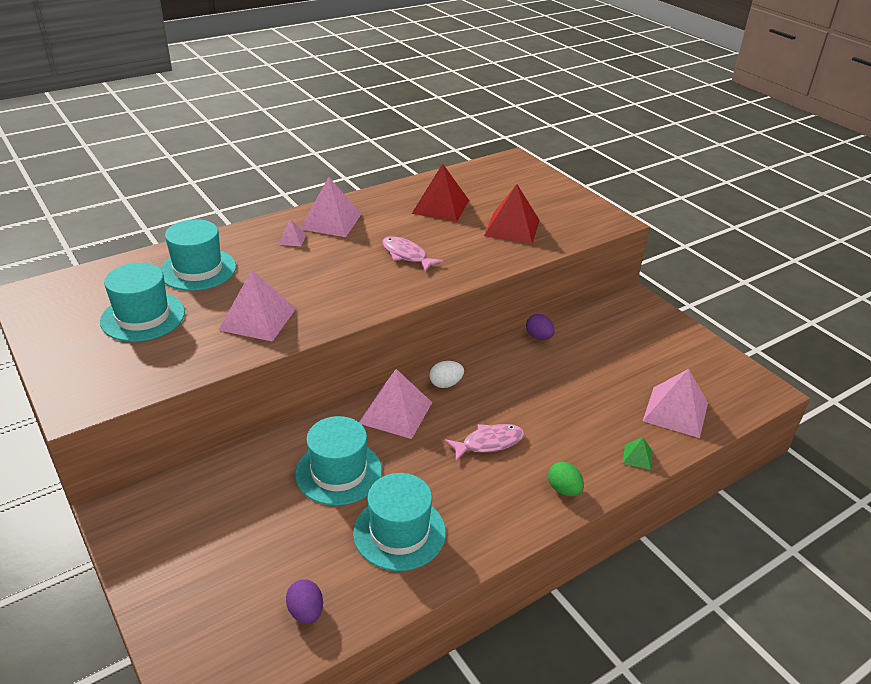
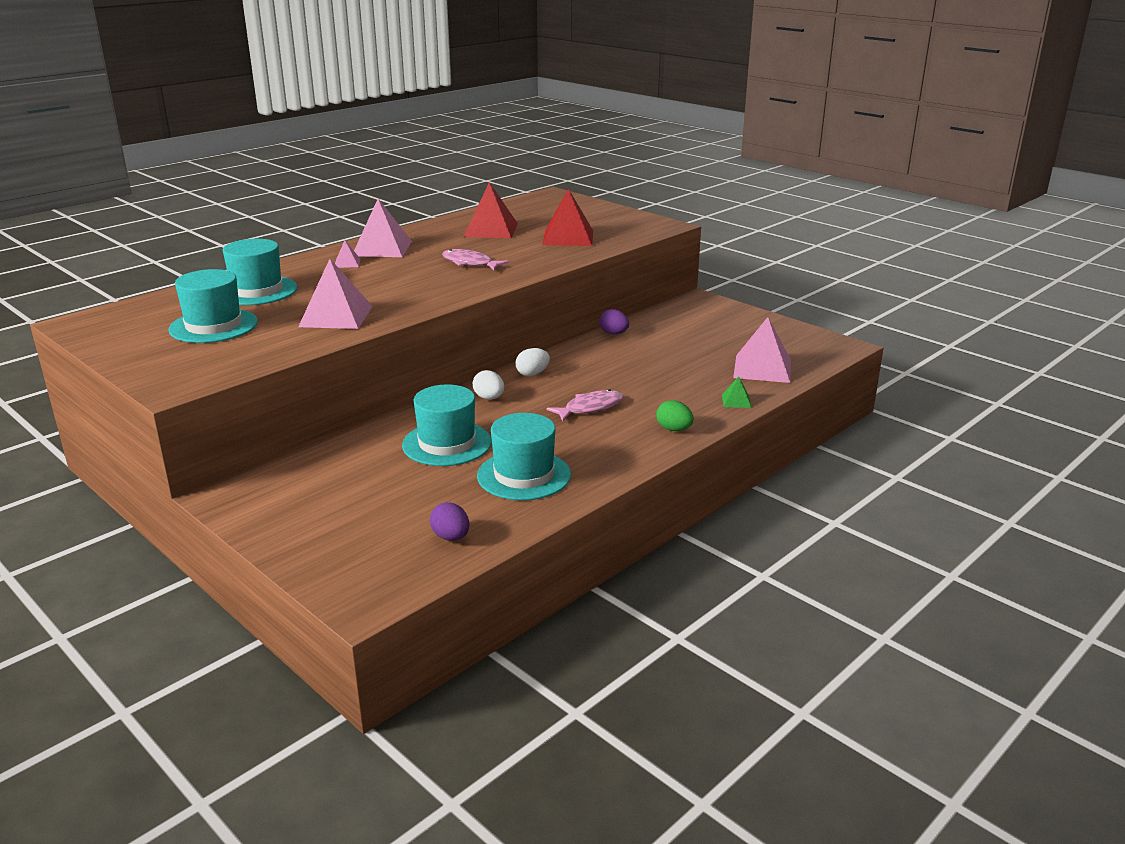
camera: 10 degrees left, 10 degrees down
pink pyramid [359,369,432,439] -> white egg [473,370,504,400]

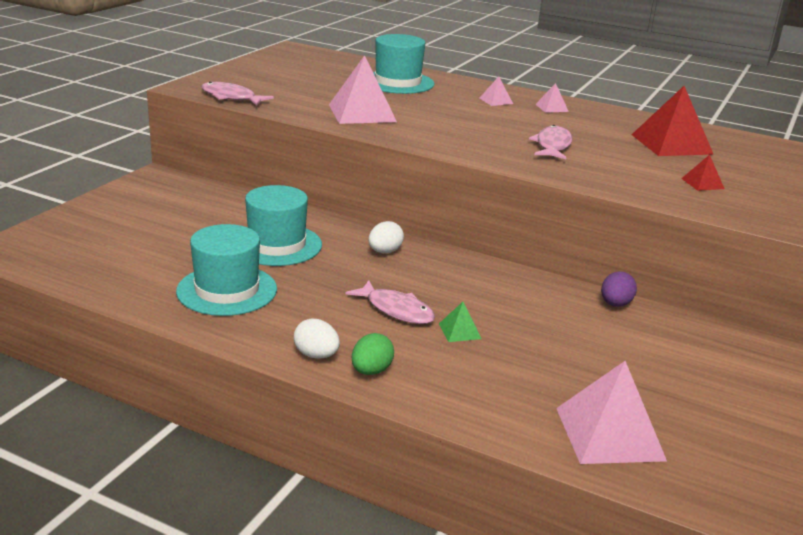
camera: 70 degrees right, 0 degrees up
turquoise hat [168,269,258,343] -> none
pink pyramid [354,199,412,257] -> pink pyramid [536,83,569,113], size x0.46
purple egg [430,502,469,541] -> none
white egg [515,348,550,376] -> white egg moved to [294,319,340,359]
red pyramid [542,189,593,246] -> red pyramid [681,155,725,191], size x0.46
green pyramid [722,377,751,408] -> green pyramid moved to [439,302,481,342]
none -> pink fish [201,82,274,106]

